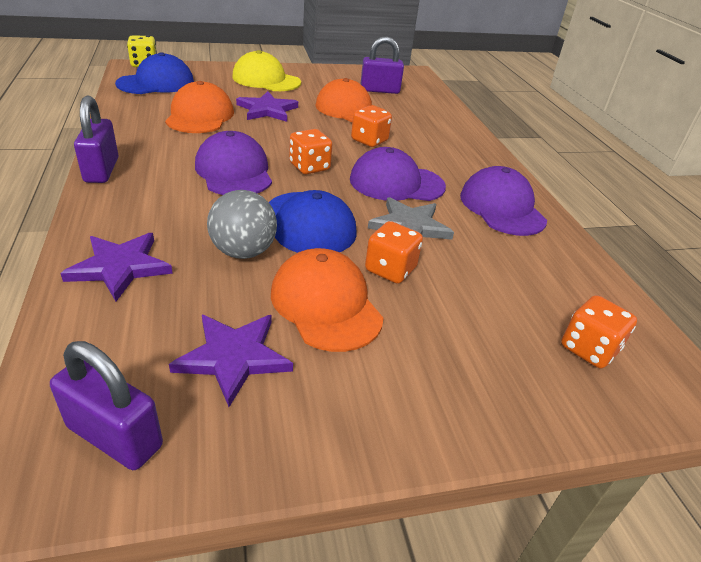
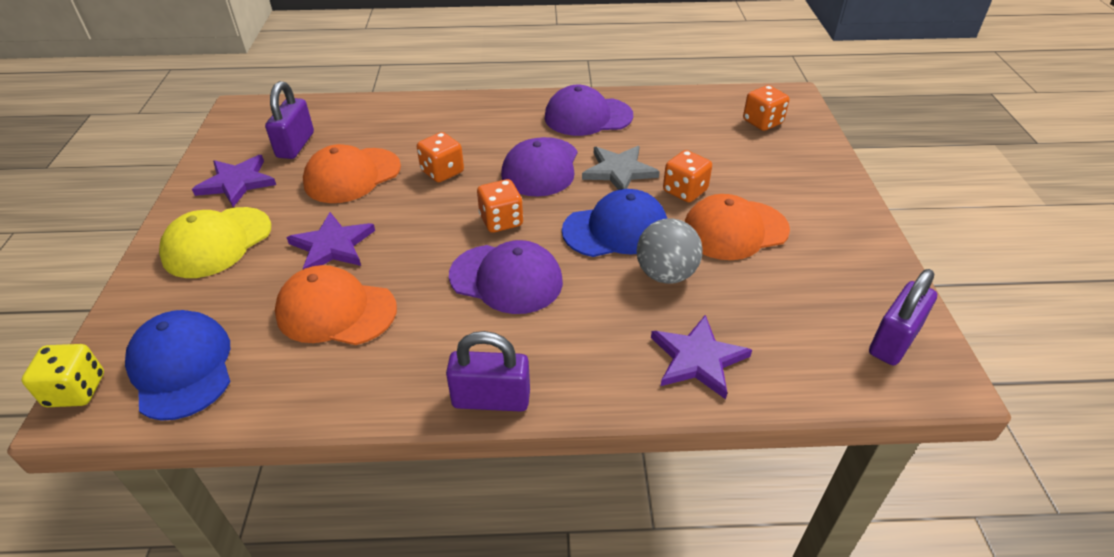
camera: 75 degrees left, 5 degrees up
purple star [169,315,293,407] -> purple star moved to [192,155,276,207]
purple cap [195,131,272,195] -> purple cap turned 150 degrees counterclockwise [449,240,563,314]

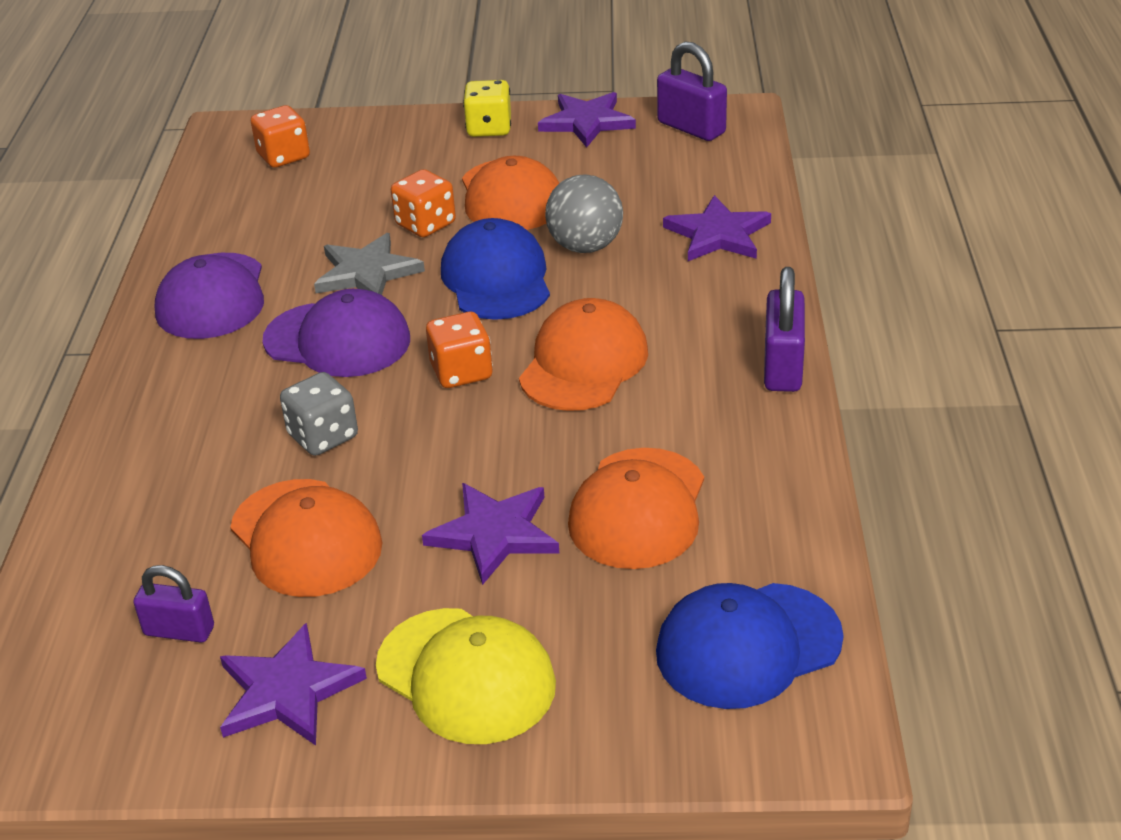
camera: 85 degrees left, 5 degrees down
yellow dice [21,344,104,407] -> yellow dice moved to [463,80,511,137]
purple padlock [265,81,314,159] -> purple padlock [134,565,214,643], size x0.66
orange dice [417,132,464,182] -> grey dice [280,372,358,456]
purple cap [449,240,563,314] -> orange cap [519,298,648,411]
none -> purple star [538,92,636,148]

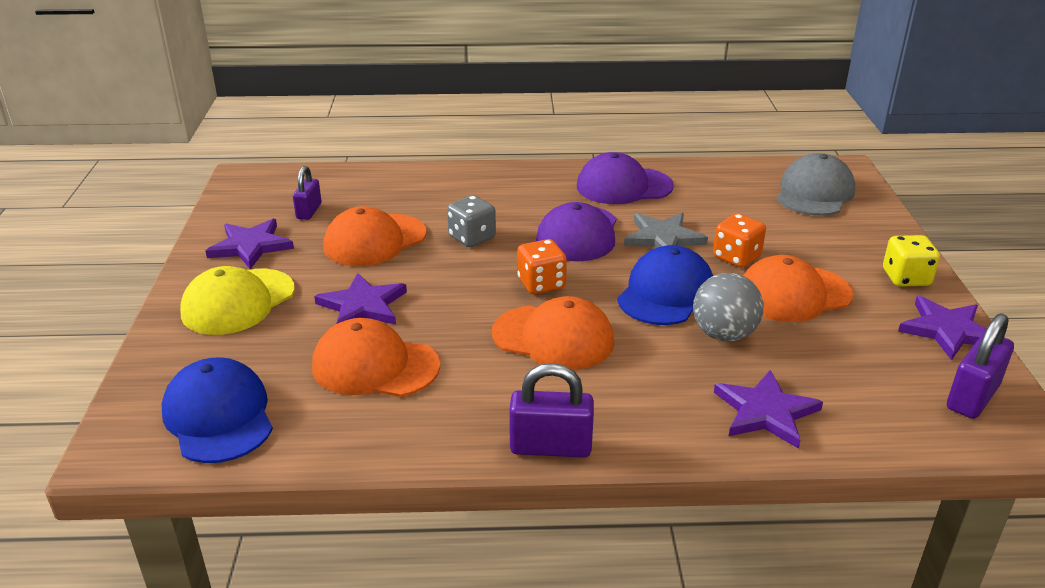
camera: 85 degrees right, 5 degrees down
orange dice [251,105,310,168] -> grey cap [777,153,855,216]
blue cap [441,218,550,320] -> blue cap turned 45 degrees counterclockwise [617,245,713,325]

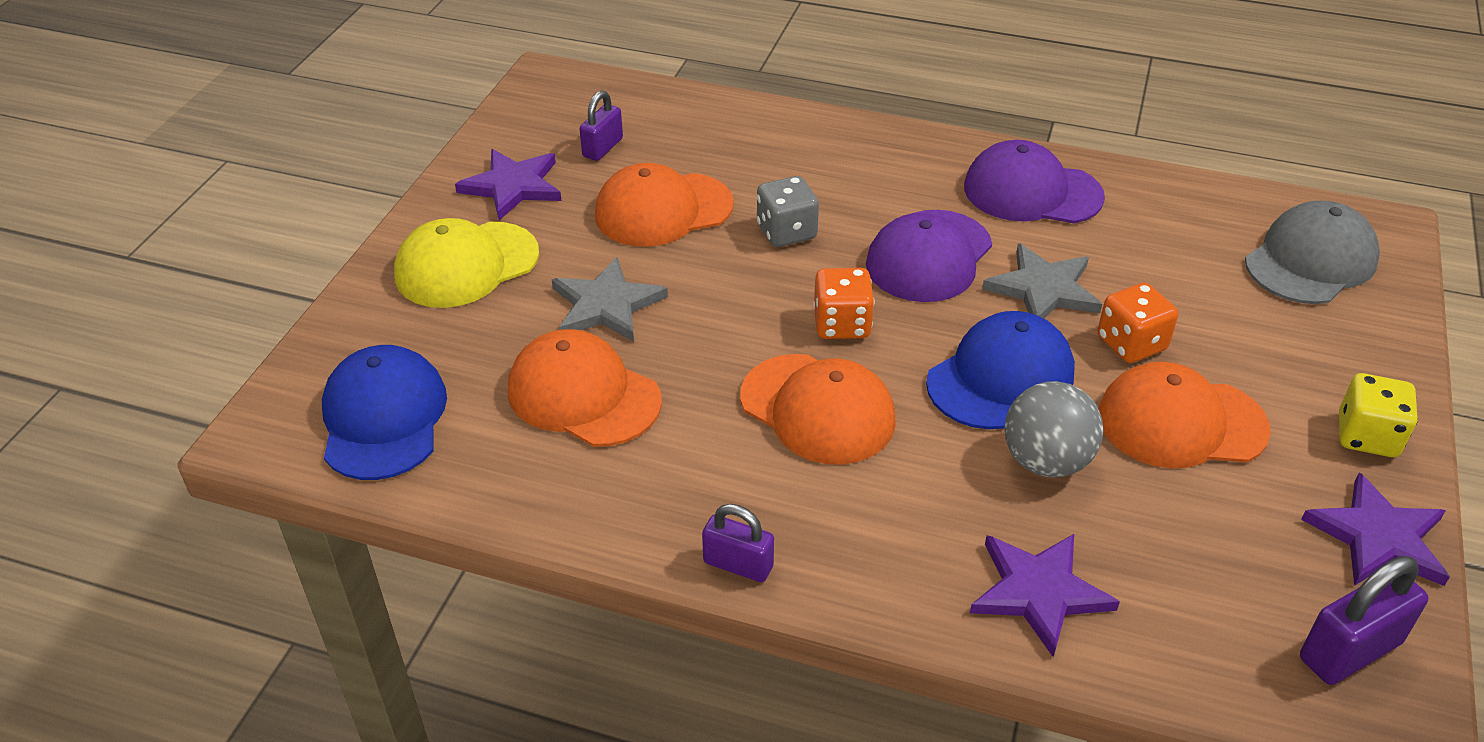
camera: 20 degrees right, 10 degrees up
purple star [314,273,407,325] -> grey star [552,257,668,342]
purple padlock [509,363,594,458] -> purple padlock [702,504,774,582], size x0.66

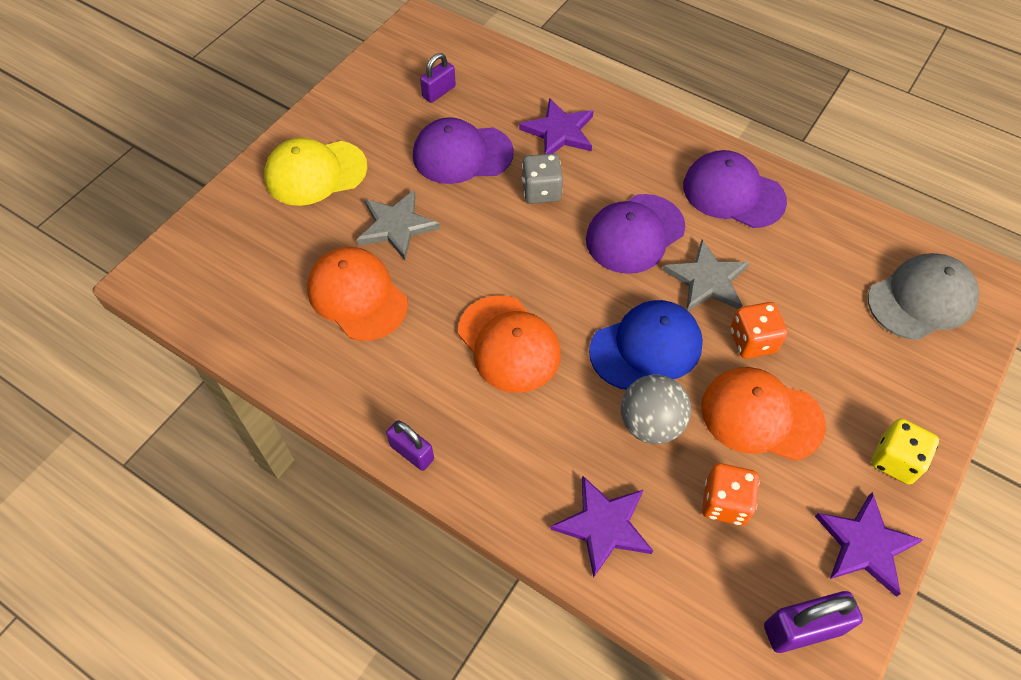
camera: 15 degrees right, 15 degrees up
blue cap [322,345,447,480] -> none
purple star [455,149,562,220] -> purple star moved to [519,98,593,154]
orange cap [595,163,734,247] -> purple cap [413,117,514,184]
orange dice [813,268,874,339] -> orange dice moved to [702,463,759,525]

